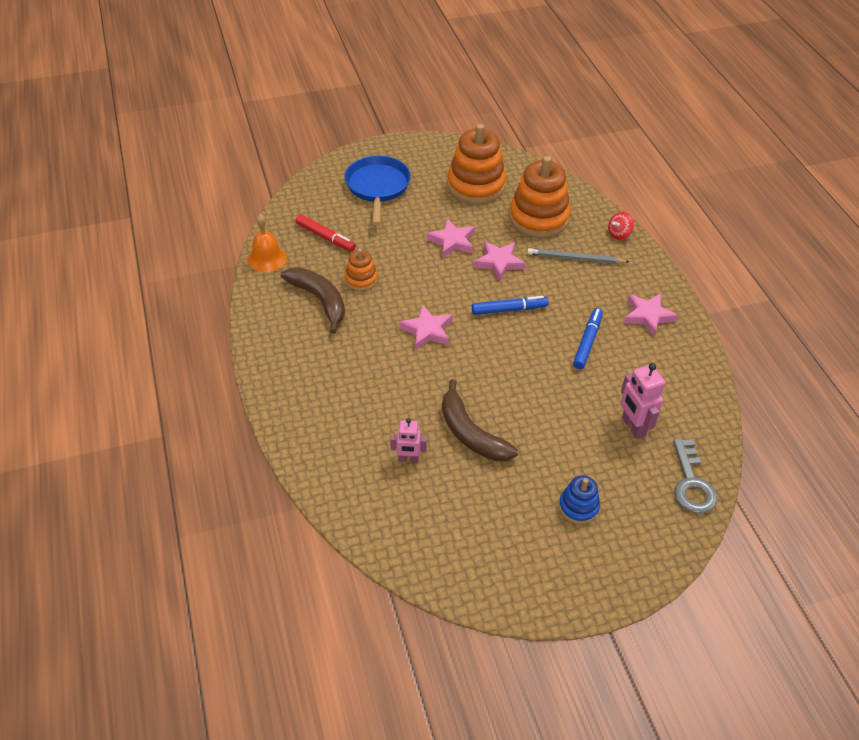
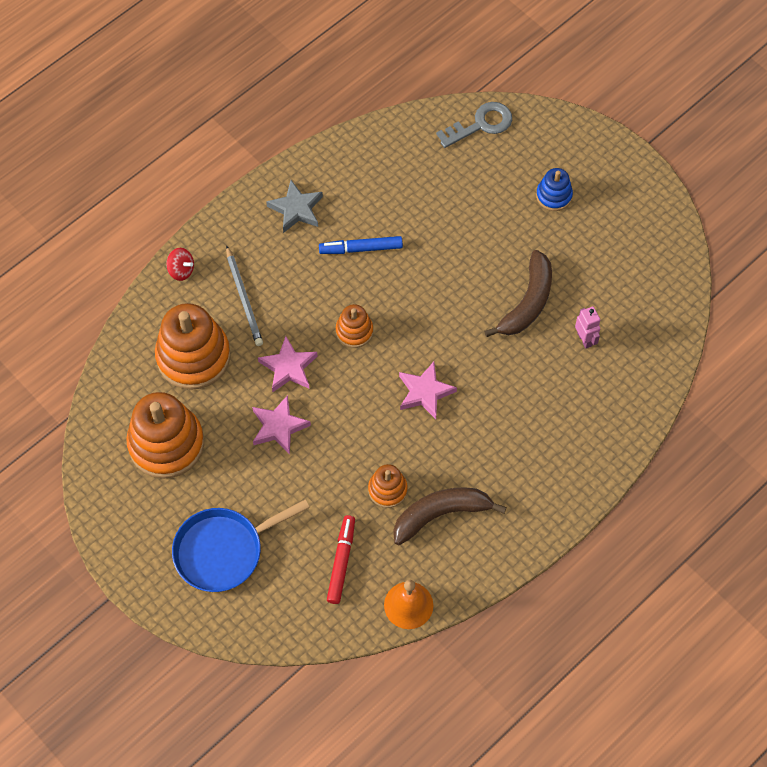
camera: 115 degrees left, 15 degrees up
brown banana [281,267,345,334] -> brown banana turned 45 degrees clockwise [393,487,507,545]
blue marker [472,296,548,315] -> orange stacking toy [336,304,373,348]
pink robot [620,363,665,439] -> none
pink star [624,294,678,336] -> grey star [266,180,323,233]

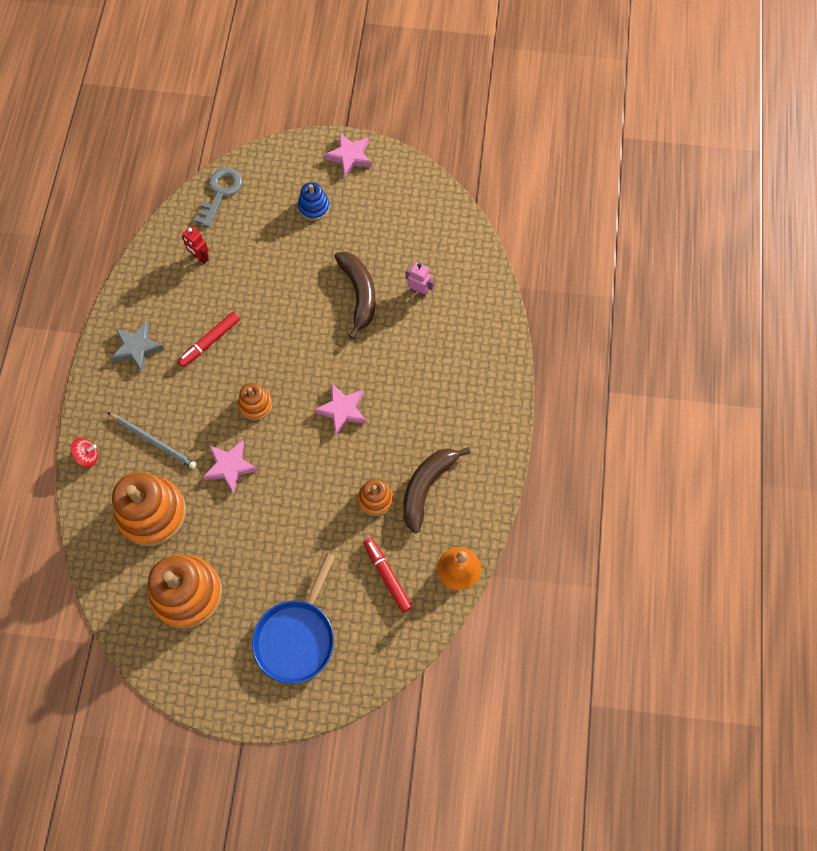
camera: 40 degrees left, 5 degrees up
pink star [252,395,311,454] -> pink star moved to [324,133,372,177]
blue marker [319,236,403,254] -> red marker [177,312,240,367]
none -> red robot [182,226,209,264]

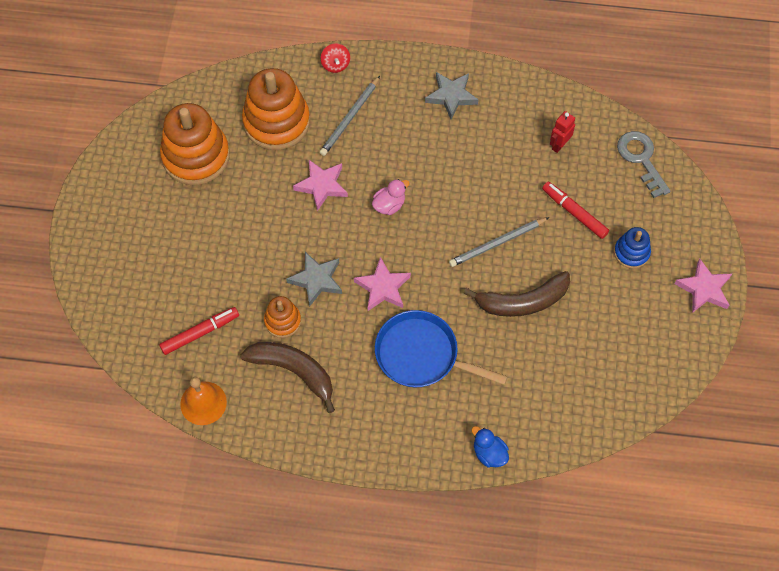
camera: 90 degrees right, 5 degrees down
red marker [177,312,240,367] -> red marker moved to [542,182,609,239]
grey key [194,167,242,227] -> grey key turned 135 degrees counterclockwise [617,131,671,198]
orange stacking toy [238,383,272,420] -> pink duck [372,179,409,215]
blue pan [252,553,335,684] -> blue pan moved to [375,310,508,387]
pink robot [406,262,434,297] -> none
none -> grey star [286,252,342,307]
none -> grey pencil [449,217,549,267]
none -> blue duck [471,426,509,467]

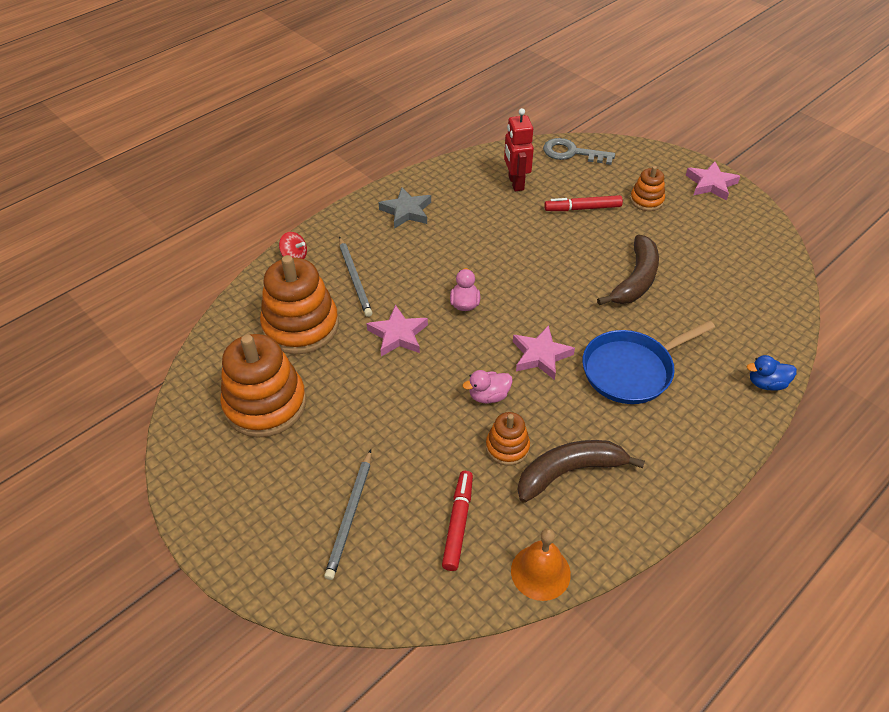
camera: 50 degrees left, 15 degrees down
grey star [286,252,342,307] -> pink duck [462,370,513,403]
grey pencil [449,217,549,267] -> grey pencil moved to [324,450,371,580]
red robot [550,111,575,153] -> red robot [504,108,534,191], size x1.52
blue stacking toy [614,227,651,269] -> orange stacking toy [630,166,665,211]

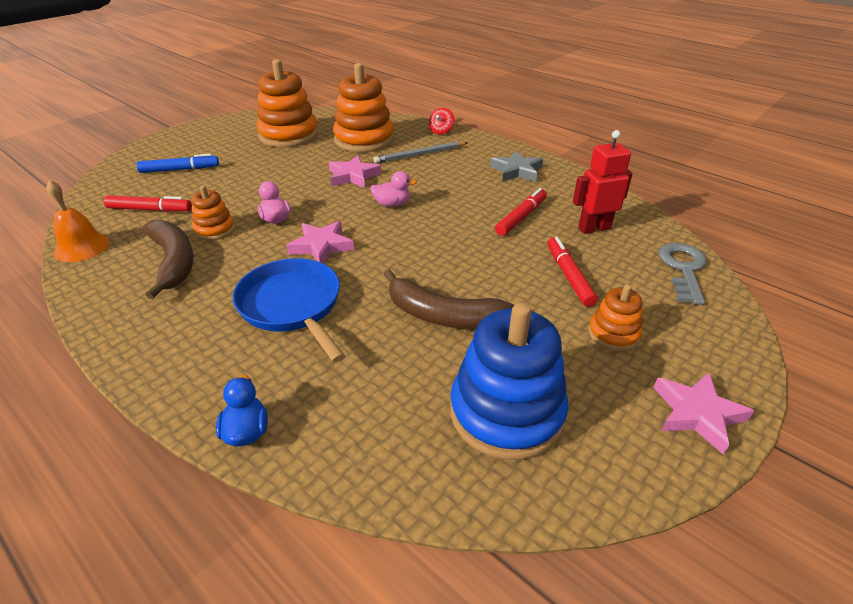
camera: 85 degrees right, 10 degrees down
grey pencil [324,450,371,580] -> blue marker [136,154,219,173]
none -> blue stacking toy [450,303,568,460]
none -> red marker [495,188,547,236]

